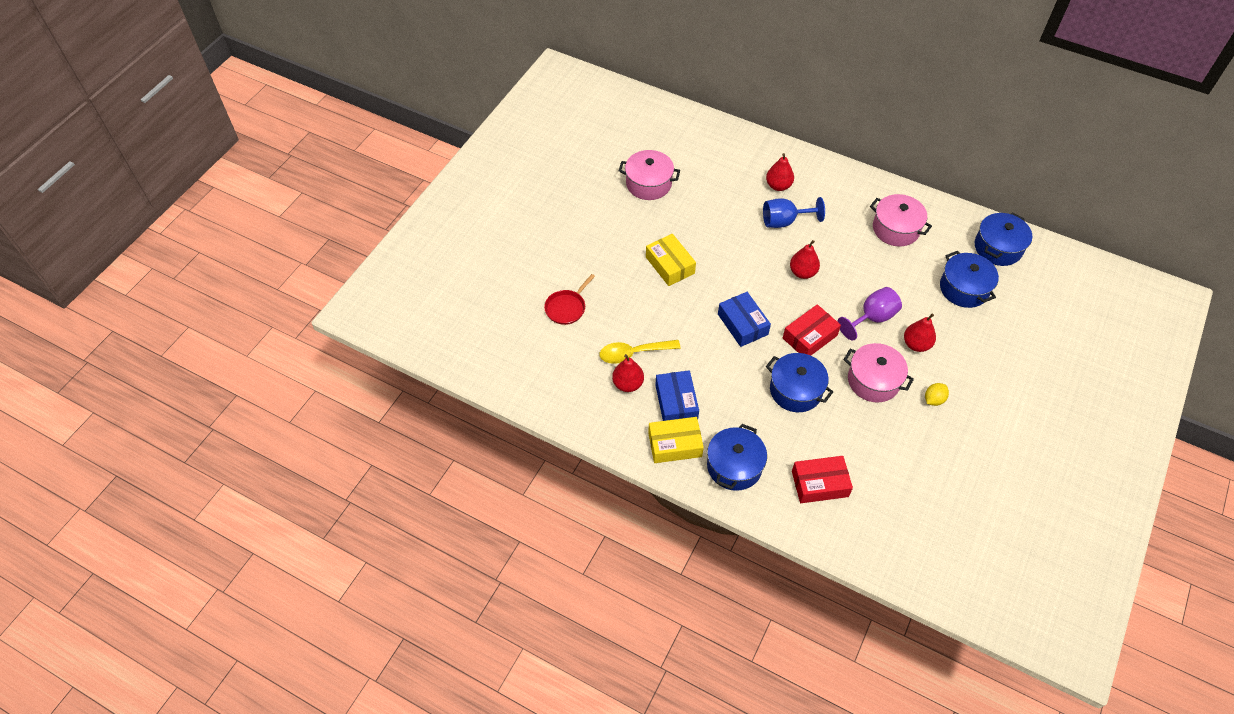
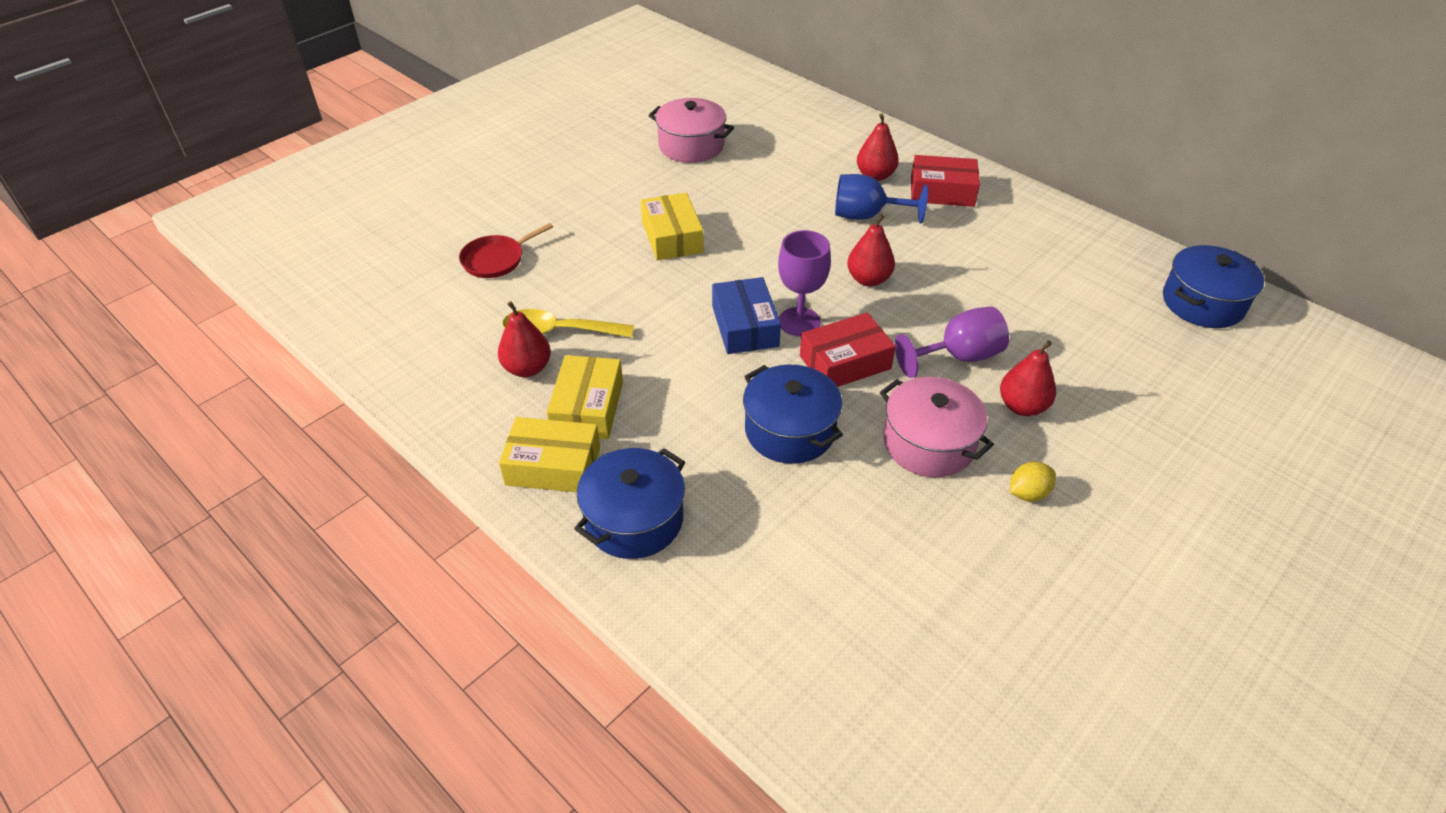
camera: 15 degrees right, 10 degrees down
blue box [655,370,699,421] -> yellow box [547,355,623,439]
red box [792,456,853,503] -> red box moved to [911,155,980,207]
pink pot [870,194,932,247] -> none
blue pot [940,251,999,308] -> none
none -> purple goblet [778,230,831,336]

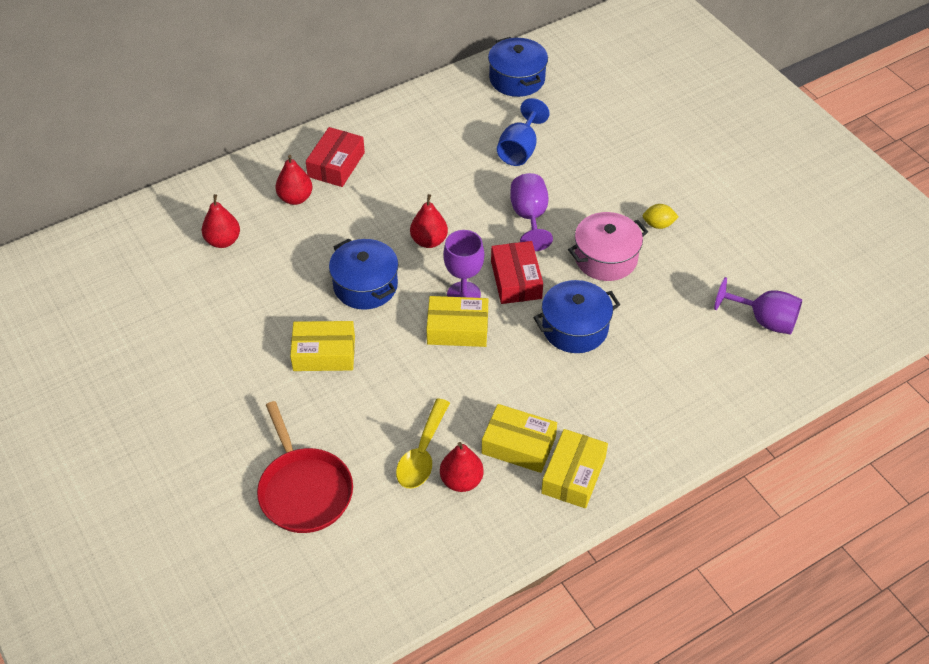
camera: 75 degrees left, 5 degrees up
red pan [459,223,553,278] -> red pan [257,401,353,533], size x1.59
blue pot [574,448,685,559] -> blue pot moved to [329,239,399,310]
pink pot [648,98,734,163] -> none
blue box [712,277,781,354] -> yellow box [426,296,488,347]
blue goblet [835,174,928,223] -> blue goblet moved to [497,98,550,166]
red pear [1000,340,1056,416] -> red pear moved to [202,194,240,248]
yellow lemon [1010,462,1056,501] -> yellow lemon turned 75 degrees counterclockwise [643,204,679,229]
none -> purple goblet [714,277,802,335]

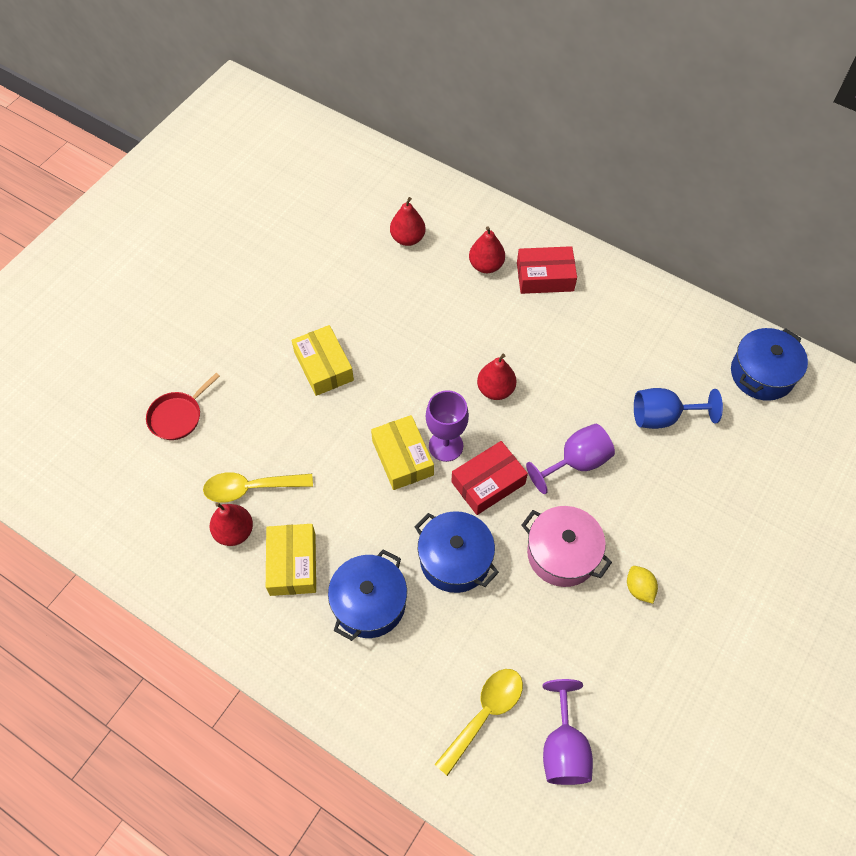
camera: 65 degrees right, 10 degrees up
red pan [257,401,353,533] -> red pan [146,373,220,440], size x0.63
blue pot [329,239,399,310] -> blue pot moved to [328,549,407,641]
yellow box [541,429,608,508] -> none
none -> yellow spoon [434,669,523,776]

